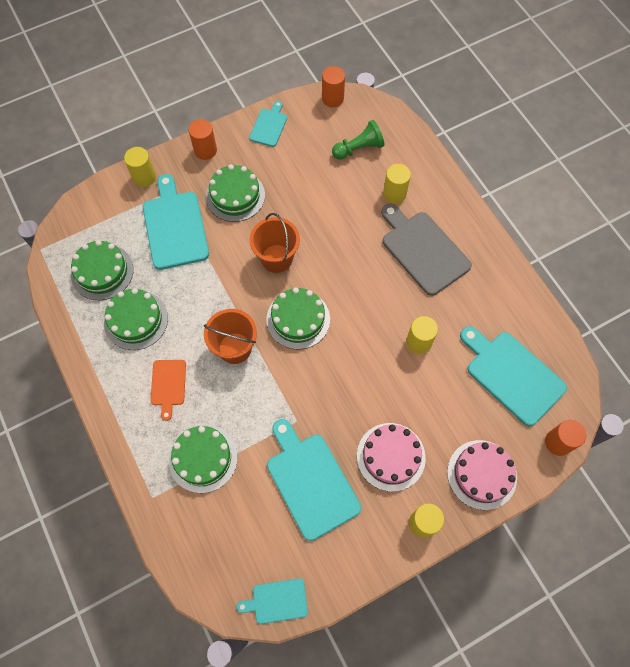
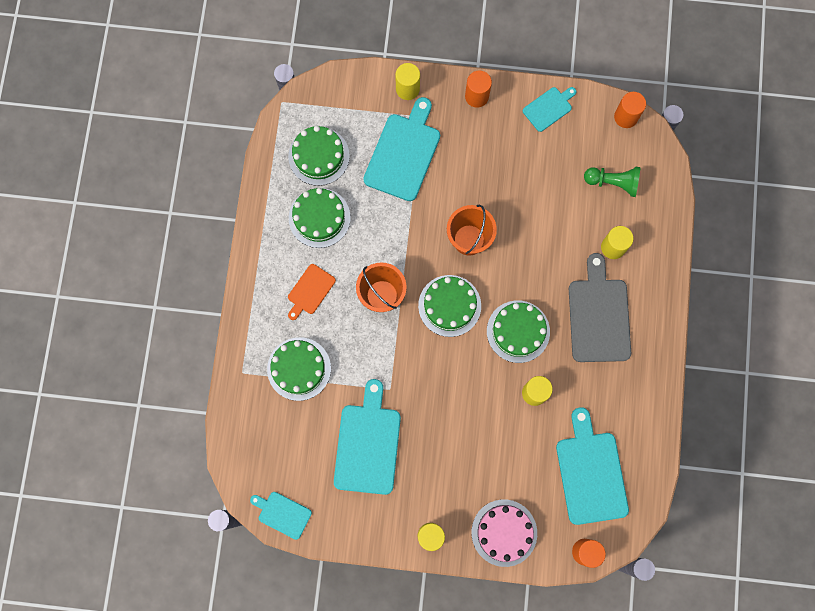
camera: 35 degrees right, 10 degrees up
green cake [206,164,265,222] -> green cake moved to [487,300,550,363]
pink cake [357,423,426,492] -> none

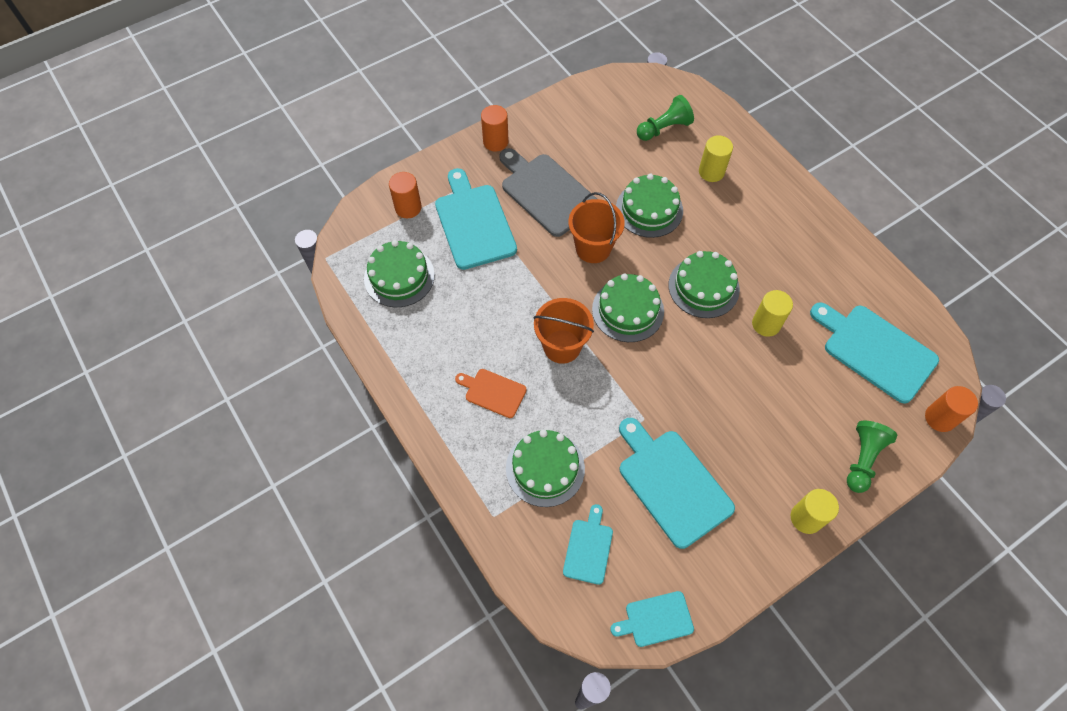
camera: 40 degrees left, 15 degrees down
orange cutting board [288,264,336,320] -> orange cutting board turned 120 degrees clockwise [455,369,527,418]
green cake [289,188,351,248] -> green cake moved to [616,174,683,238]
yellow cylinder [395,63,420,100] -> none
pink cake [472,499,537,567] -> green pawn [847,421,897,493]
turquoise cutting board [523,87,576,132] -> turquoise cutting board moved to [563,504,613,585]
grey cutting board [569,253,631,362] -> grey cutting board moved to [499,148,597,237]
orange cylinder [614,92,646,128] -> orange cylinder moved to [389,172,422,218]

